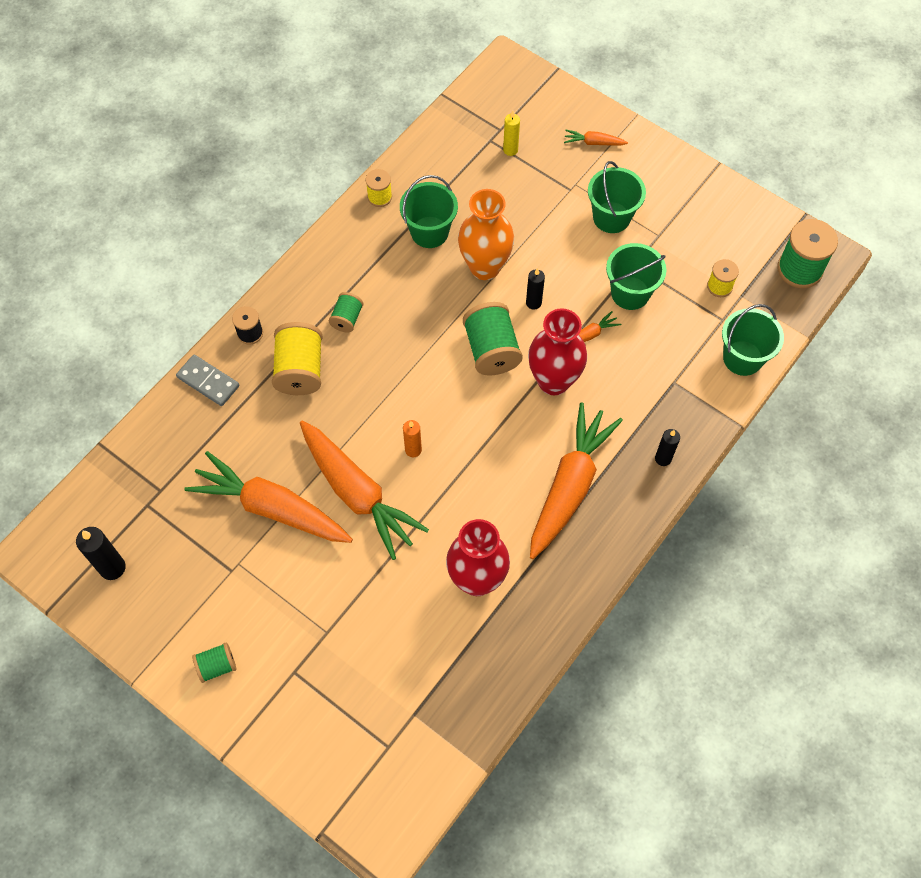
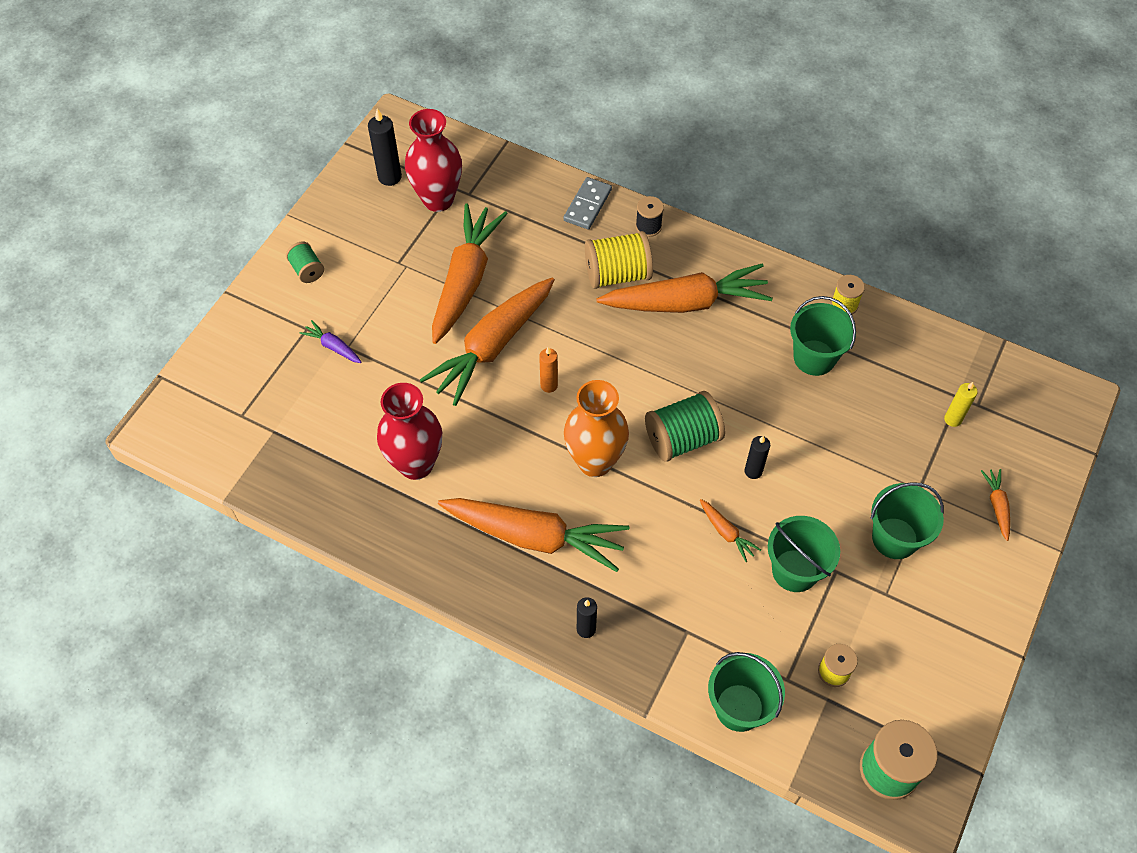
camera: 80 degrees right, 5 degrees down
green spool [329,292,364,333] -> orange carrot [596,263,773,313]
orange vase [458,189,514,280] -> orange vase moved to [564,380,629,477]
red vase [528,308,587,395] -> red vase moved to [405,109,462,212]
none -> purple carrot [299,320,362,363]

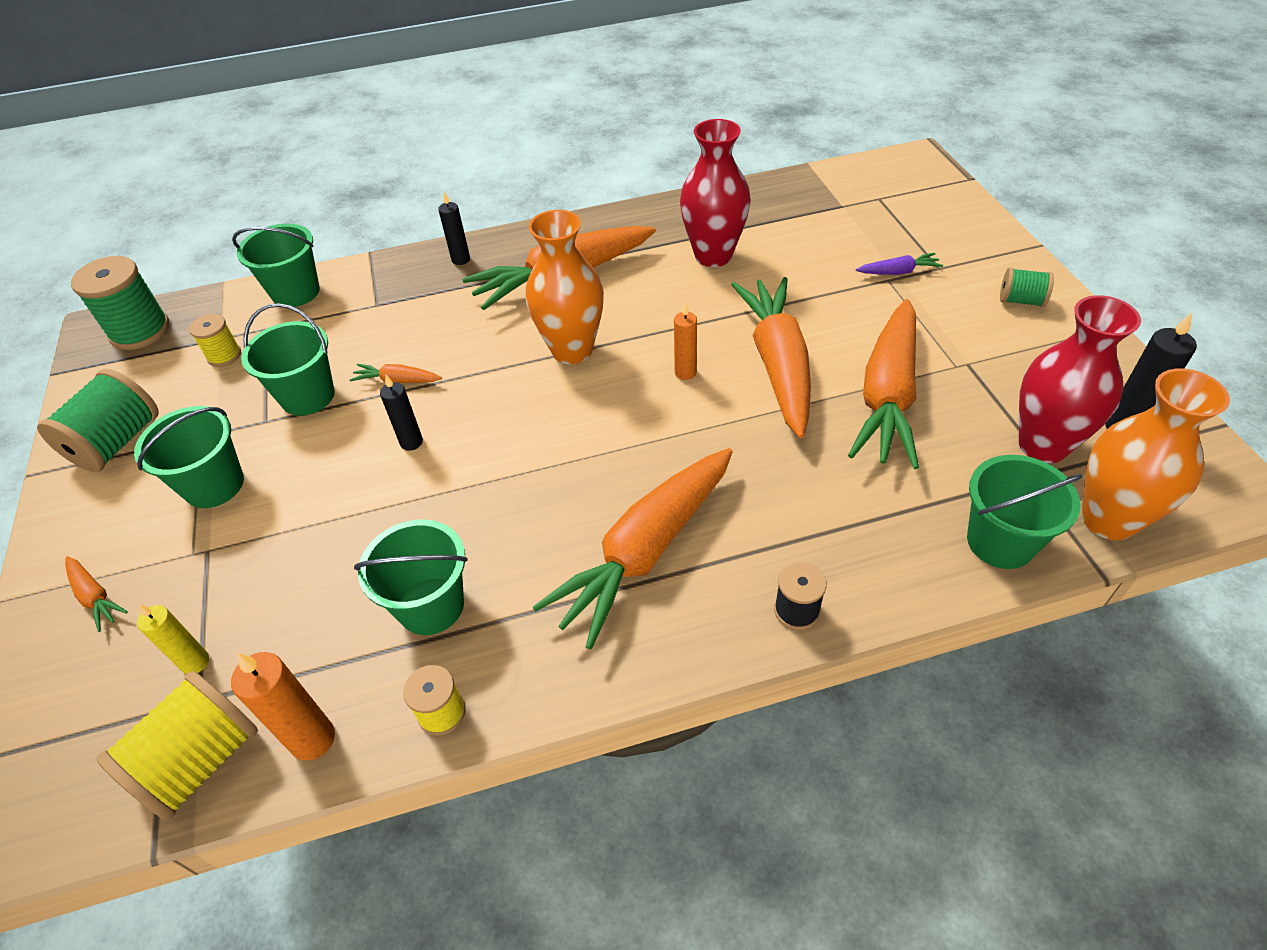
camera: 140 degrees right, 10 degrees down
orange carrot [432,204,508,344] -> orange carrot turned 45 degrees clockwise [848,299,919,469]
grey domino [563,177,612,230] -> none
yellow spool [585,231,653,289] -> yellow spool moved to [96,671,258,820]
green spool [645,391,725,462] -> green spool moved to [37,369,159,472]
none -> orange candle [231,652,335,761]
none -> green bucket [967,455,1082,569]
none -> orange vase [1082,368,1230,540]

